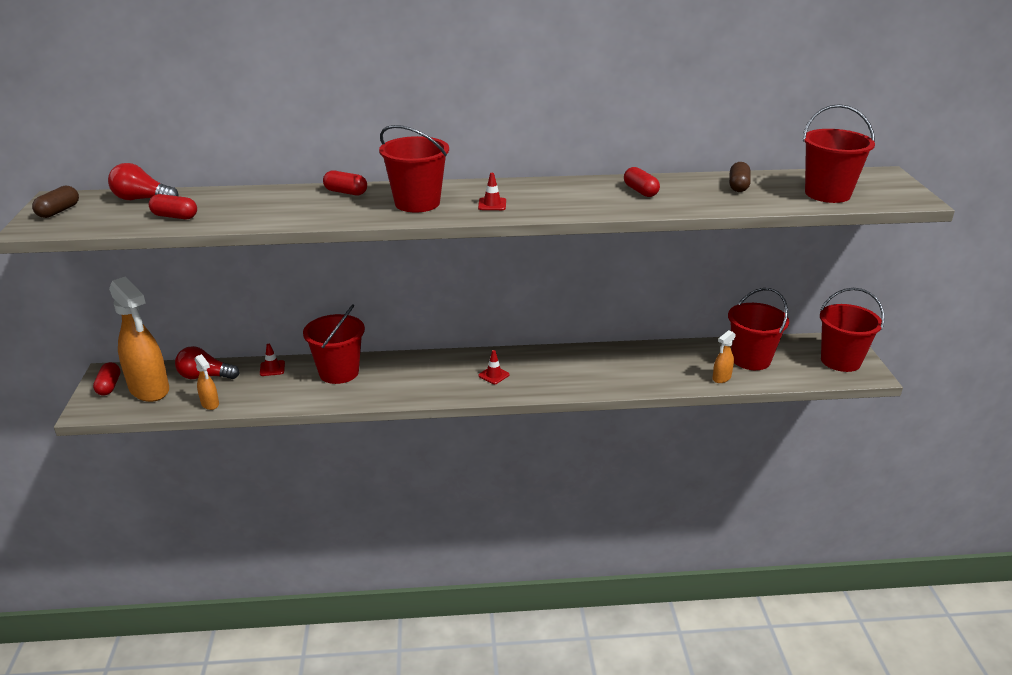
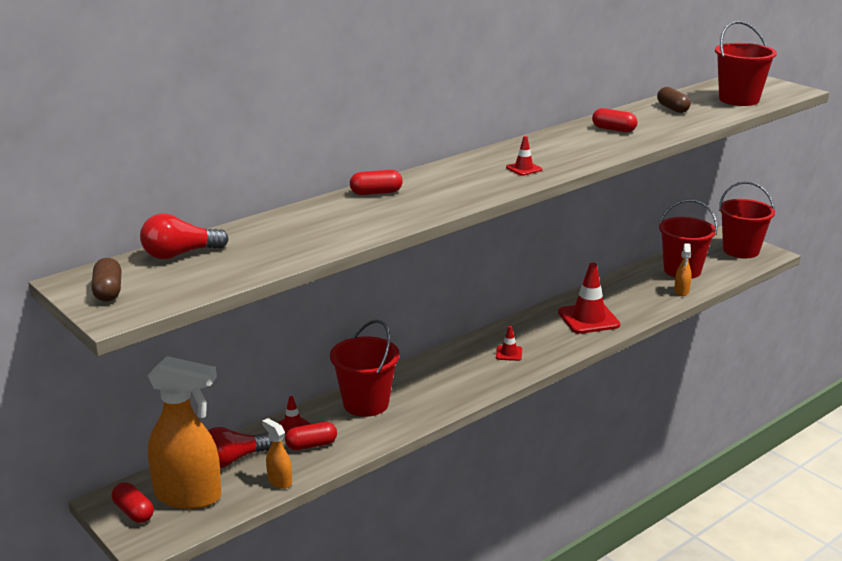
camera: 35 degrees left, 5 degrees down
red capsule [149,194,197,219] -> red capsule moved to [285,422,337,450]
orange spray bottle [195,354,219,410] -> orange spray bottle turned 150 degrees counterclockwise [262,418,292,489]
red bucket [379,125,449,213] -> none
none -> red traffic cone [558,263,620,334]

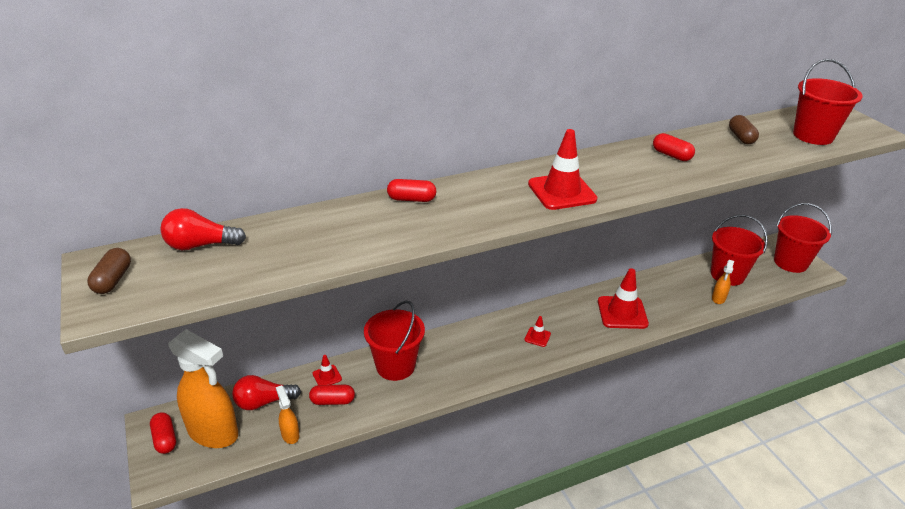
camera: 15 degrees right, 10 degrees up
red traffic cone [506,136,542,176] -> red traffic cone [528,129,598,210], size x2.09

